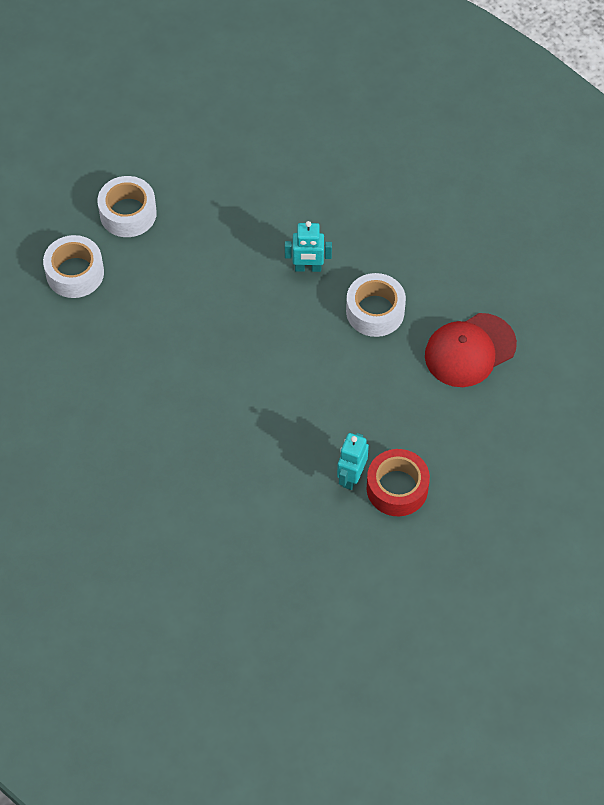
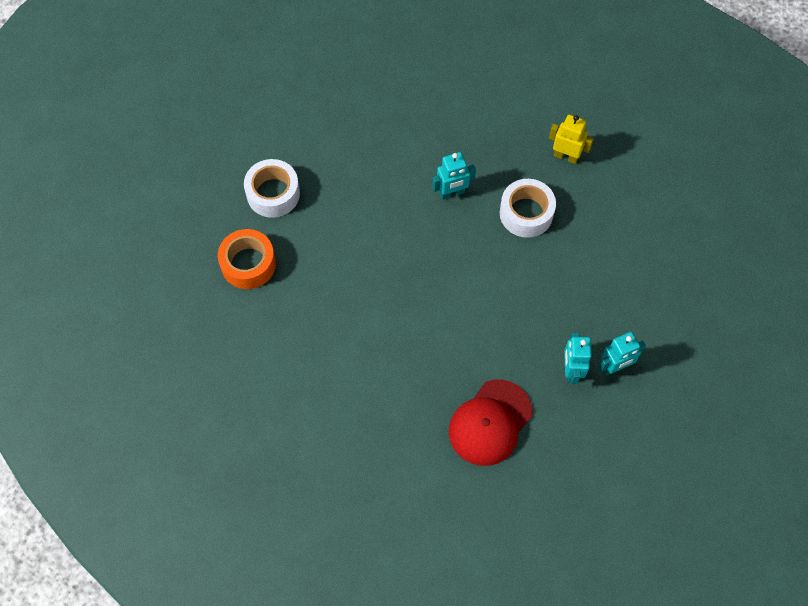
camera: 20 degrees left, 5 degrees up
white tape [43,235,104,298] -> orange tape [218,229,276,289]
red tape [367,449,430,516] -> turquoise robot [598,332,646,376]
red cap [425,313,517,387] -> red cap moved to [449,379,532,466]
none -> yellow robot [549,115,594,164]

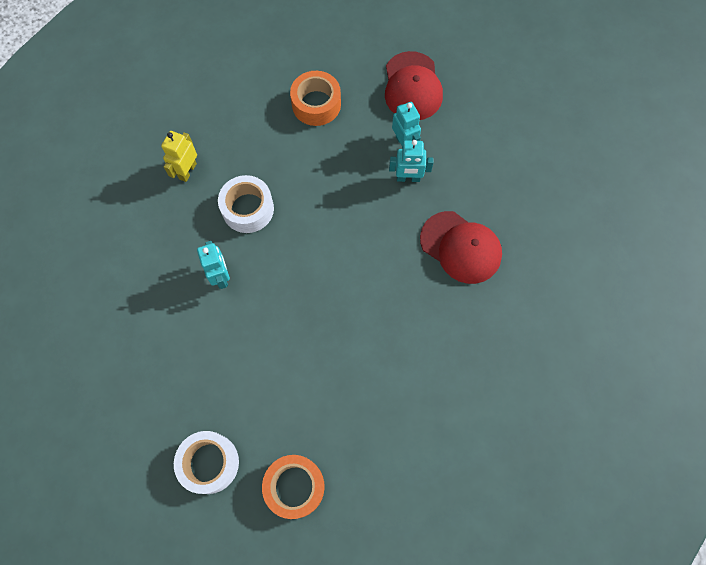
camera: 90 degrees left, 5 degrees up
none -> orange tape [290,71,341,126]
none -> red cap [385,51,443,120]

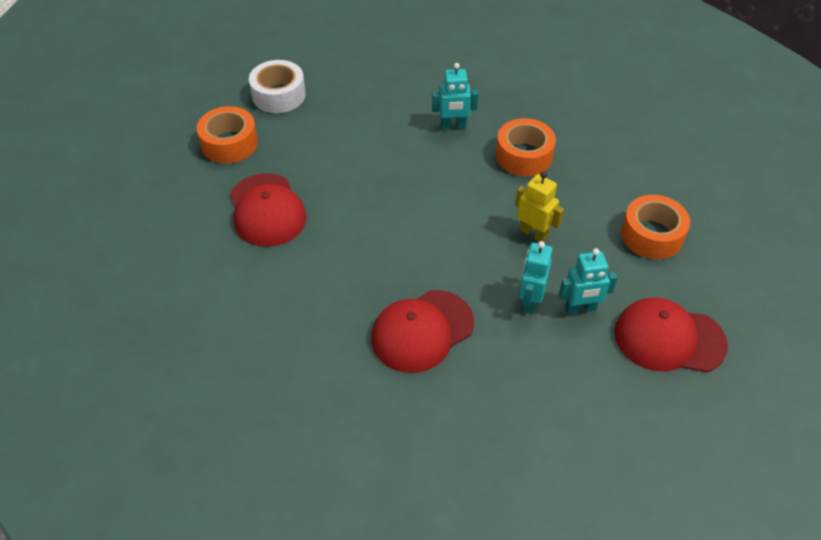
camera: 105 degrees right, 20 degrees down
yellow robot [161,131,197,182] -> yellow robot moved to [515,172,564,242]
white tape [218,175,274,233] -> orange tape [496,118,556,176]
none -> red cap [230,173,307,247]

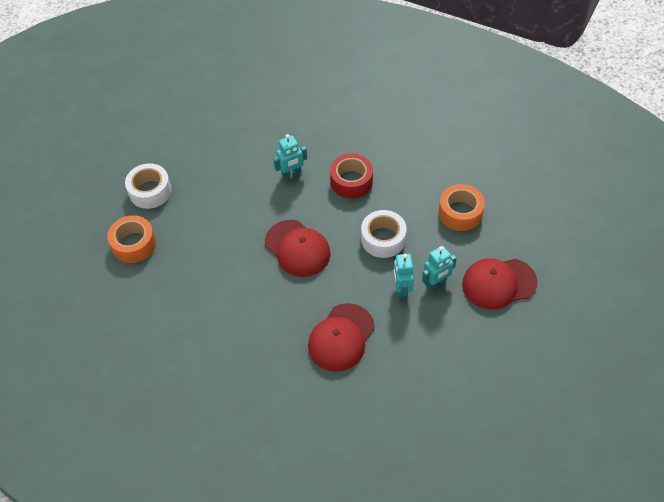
camera: 20 degrees left, 5 degrees up
red cap [230,173,307,247] -> red cap moved to [265,220,331,277]
orange tape [496,118,556,176] -> red tape [330,153,373,199]
yellow robot [515,172,564,242] -> white tape [361,210,406,258]

